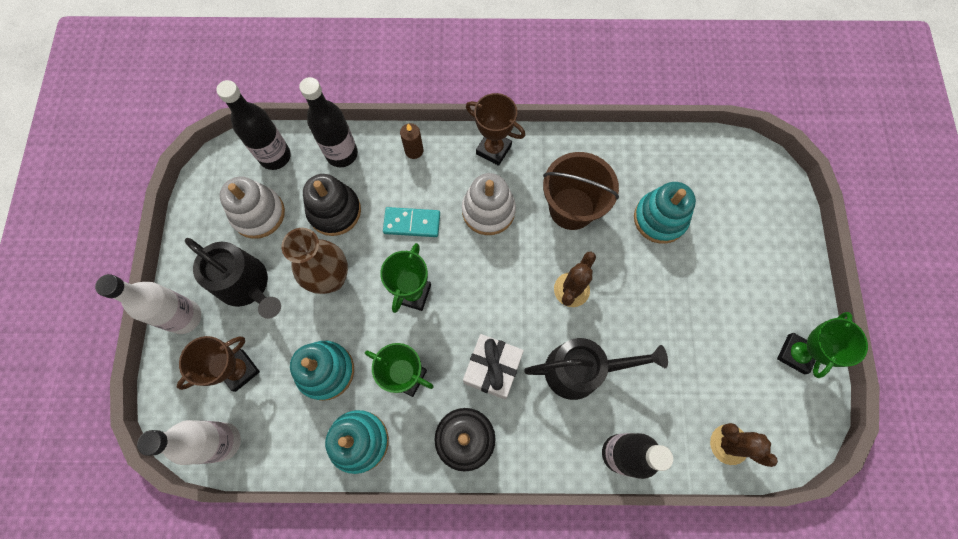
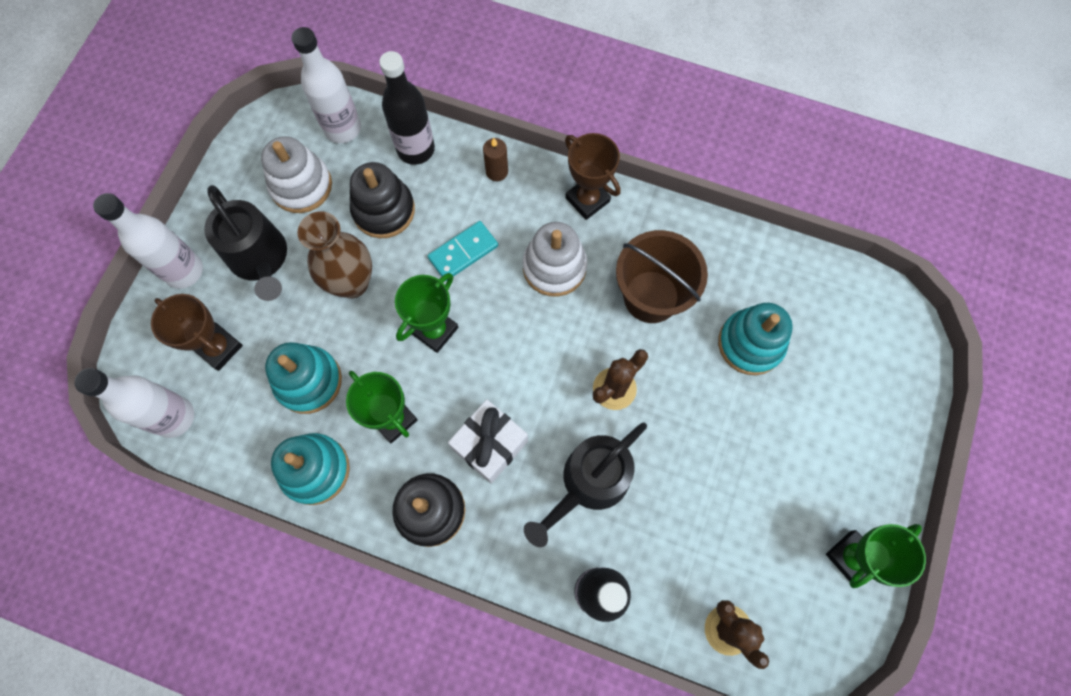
camera: 20 degrees right, 0 degrees up
brown trophy [177,336,260,392] -> brown trophy turned 60 degrees clockwise [151,294,243,371]
black bottle [216,80,291,170] -> white bottle [291,27,361,143]
turquoise domino [383,207,440,237] -> turquoise domino turned 60 degrees counterclockwise [427,221,498,281]
black watering can [524,338,668,400] -> black watering can turned 120 degrees clockwise [524,423,647,547]

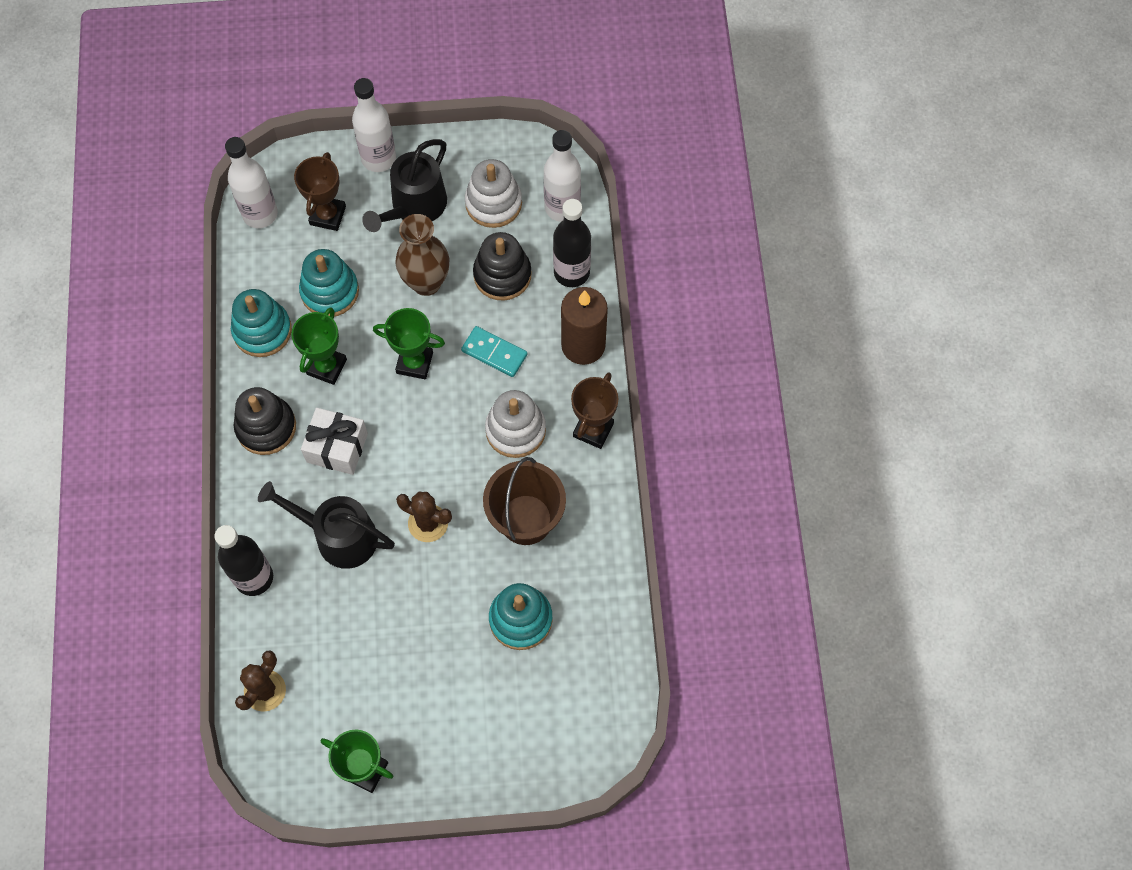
camera: 65 degrees right, 5 degrees down
brown candle [483,138,508,181] -> brown candle [561,287,608,365], size x2.04

